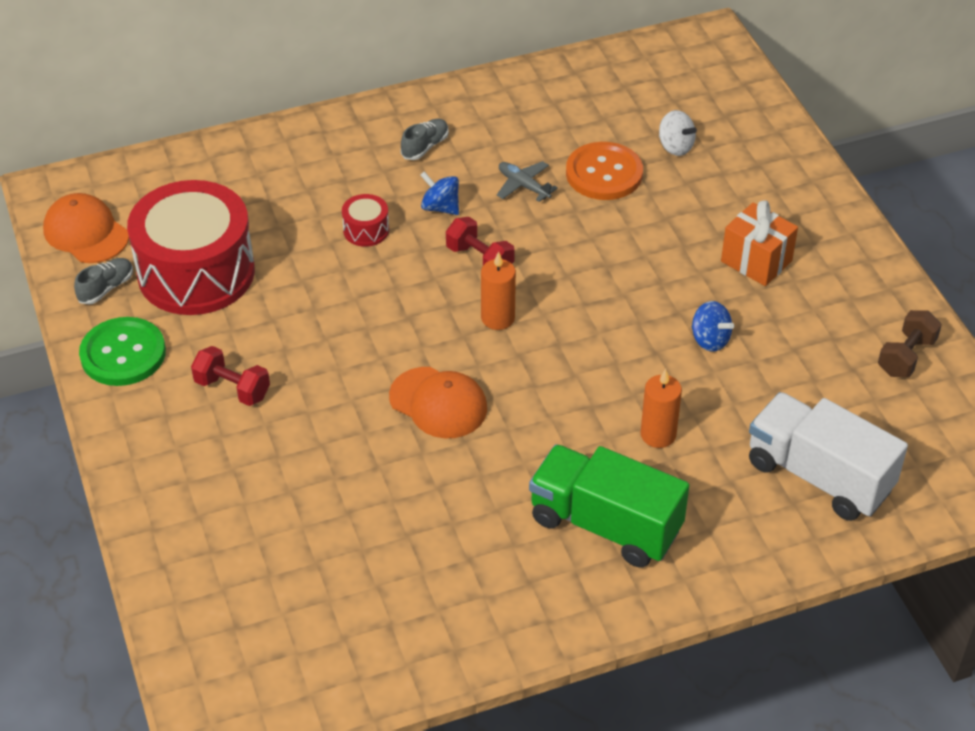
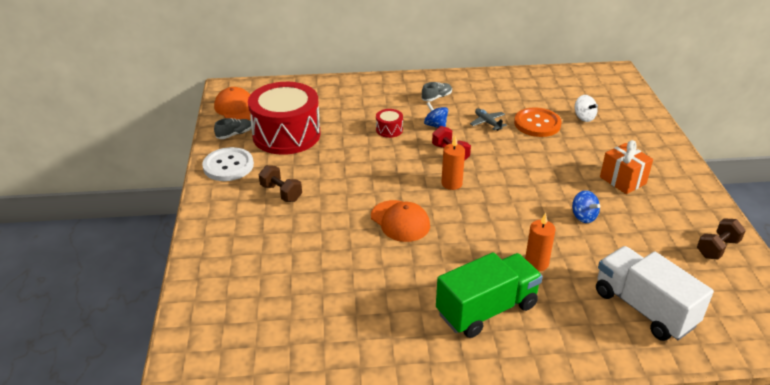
camera: 15 degrees right, 10 degrees down
green button [79,317,166,386] -> white button [202,147,254,181]
red dumbbell [191,346,270,406] -> brown dumbbell [259,165,302,202]
green truck [529,444,689,567] -> green truck turned 105 degrees clockwise [436,252,543,338]

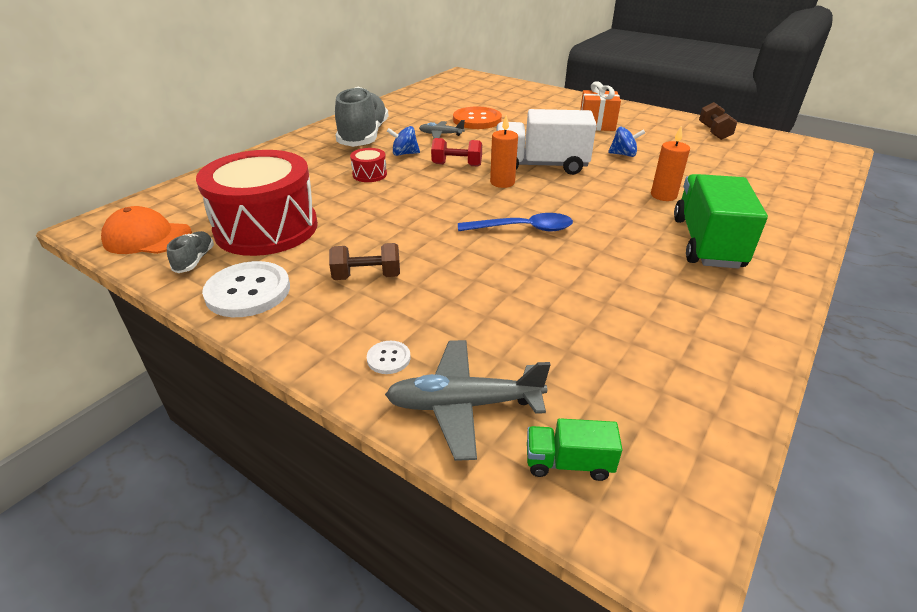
camera: 50 degrees left, 0 degrees up
orange cap [371,200,430,242] -> blue spoon [458,213,573,232]
grey shoe [421,82,452,101] -> grey shoe [335,87,389,147], size x2.36
white spinning top [575,95,598,122] -> none
white truck [596,246,714,341] -> white truck moved to [496,109,596,175]
none -> white button [367,341,411,374]
none -> grey plane [385,340,551,461]
none -> green truck [527,418,622,481]

